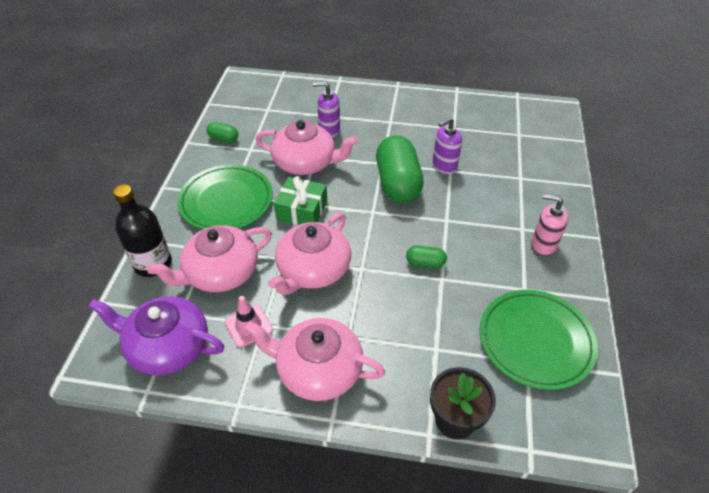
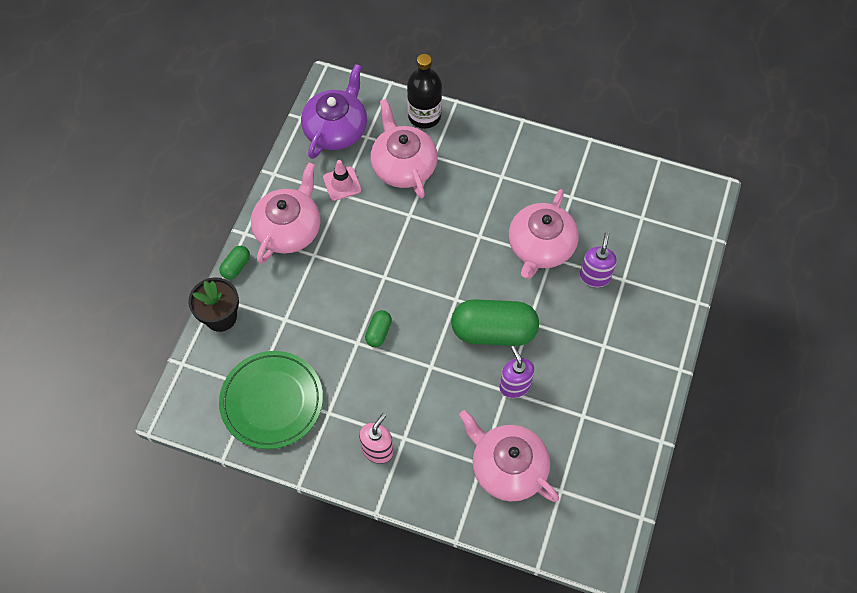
camera: 100 degrees right, 15 degrees up
green plate [177,164,273,230] -> none
green capsule [206,122,238,143] -> green capsule moved to [219,246,250,280]
pink teapot [268,212,351,295] -> pink teapot moved to [459,410,559,502]
green gift [274,176,327,225] -> none

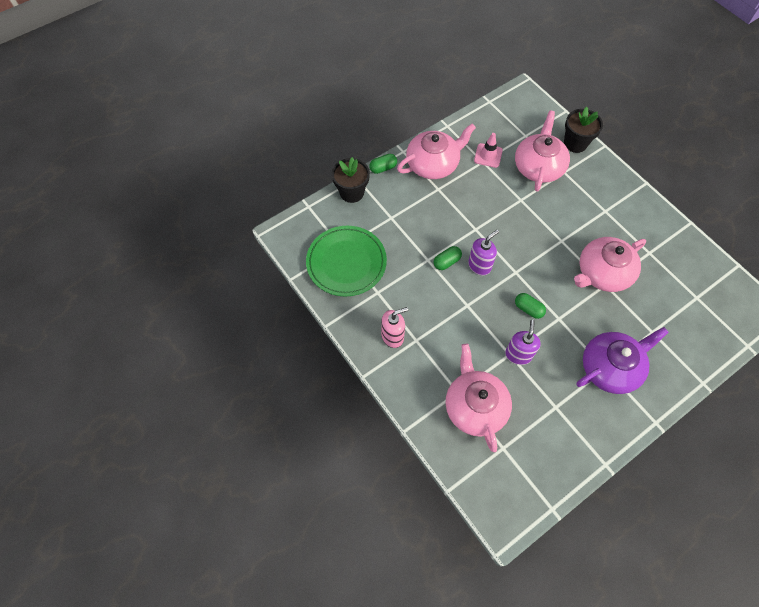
camera: 35 degrees right, 0 degrees up
purple teapot [301,64,367,159] -> purple teapot moved to [577,327,669,394]
black bottle [407,54,442,129] -> black flower pot [564,107,603,153]
green capsule [451,299,539,346] -> green capsule [515,293,546,319], size x0.45
purple soap dispenser [580,232,617,287] -> purple soap dispenser moved to [468,230,499,276]

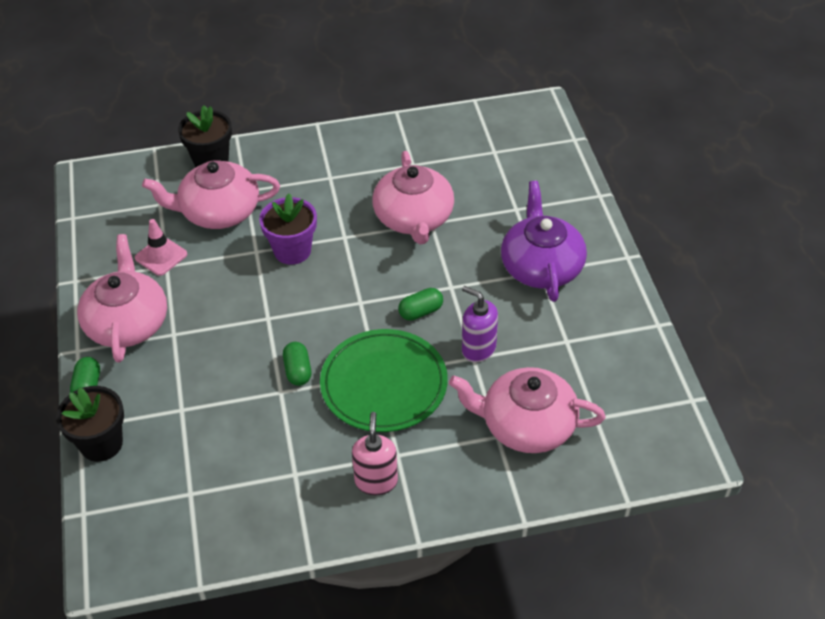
camera: 65 degrees left, 15 degrees down
green plate [306,226,387,297] -> green plate moved to [320,329,448,432]
purple soap dispenser [468,230,499,276] -> none
pink teapot [515,111,570,192] -> pink teapot turned 45 degrees counterclockwise [142,160,280,229]
none -> purple flower pot [259,194,317,265]

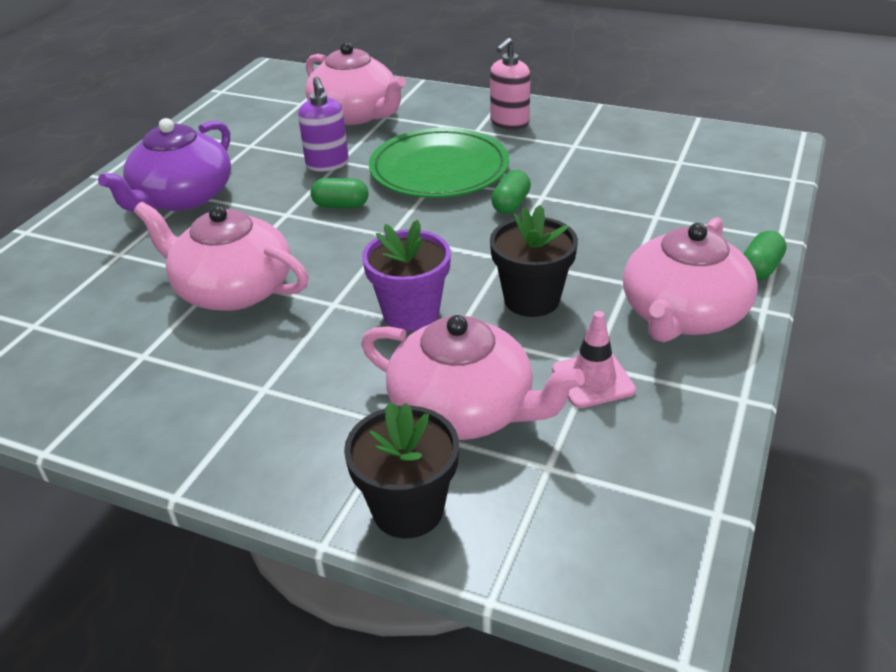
camera: 145 degrees left, 10 degrees down
black flower pot [56,386,124,462] -> black flower pot moved to [490,205,578,317]
pink teapot [372,151,454,244] -> pink teapot turned 90 degrees counterclockwise [134,202,308,311]

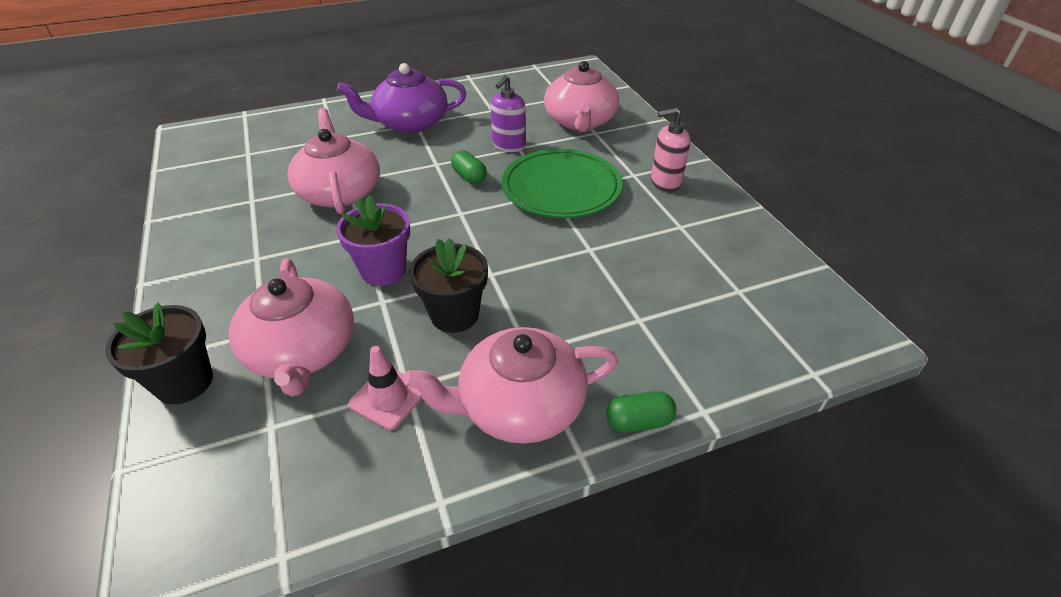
camera: 45 degrees right, 5 degrees up
green capsule [491,170,531,214] -> none

